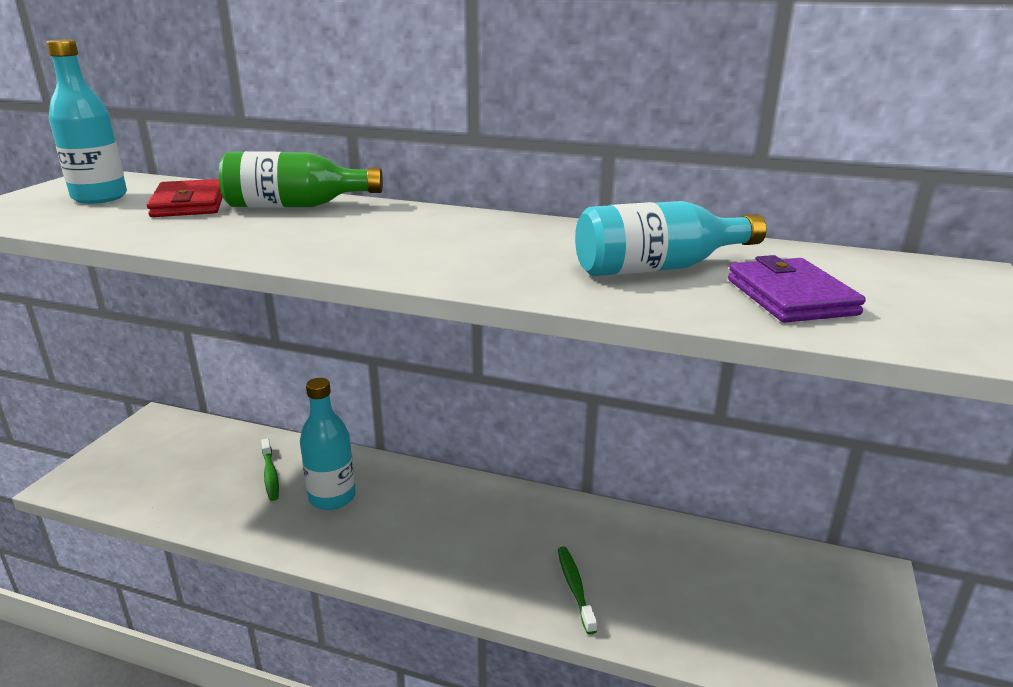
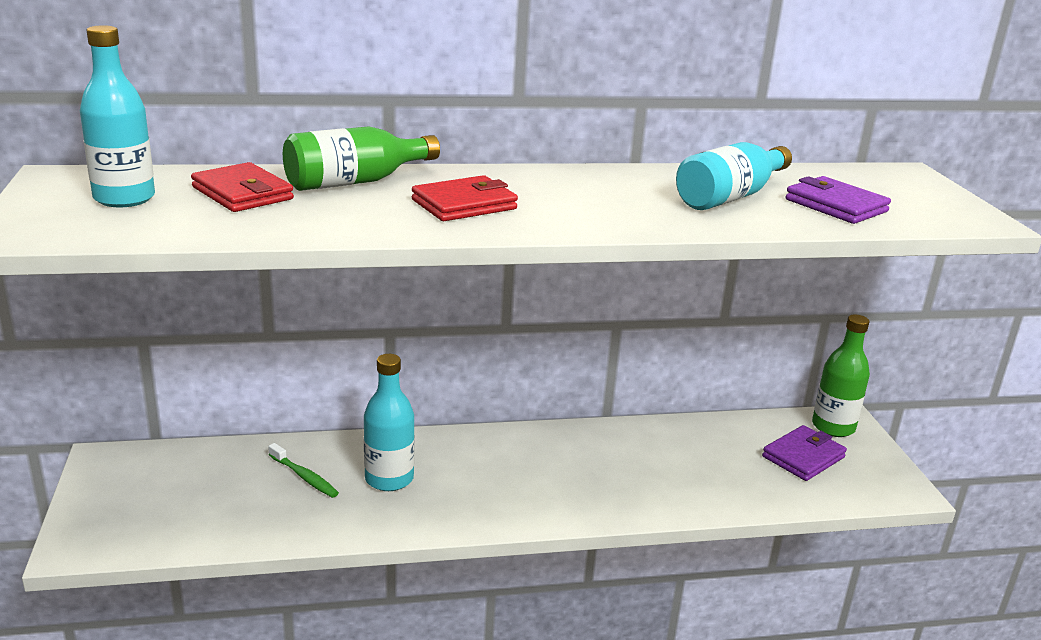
camera: 30 degrees left, 0 degrees up
green toothbrush [558,547,597,634] -> none
none -> red wallet [412,175,518,221]
none -> purple wallet [762,425,847,481]
none -> green bottle [812,315,870,437]

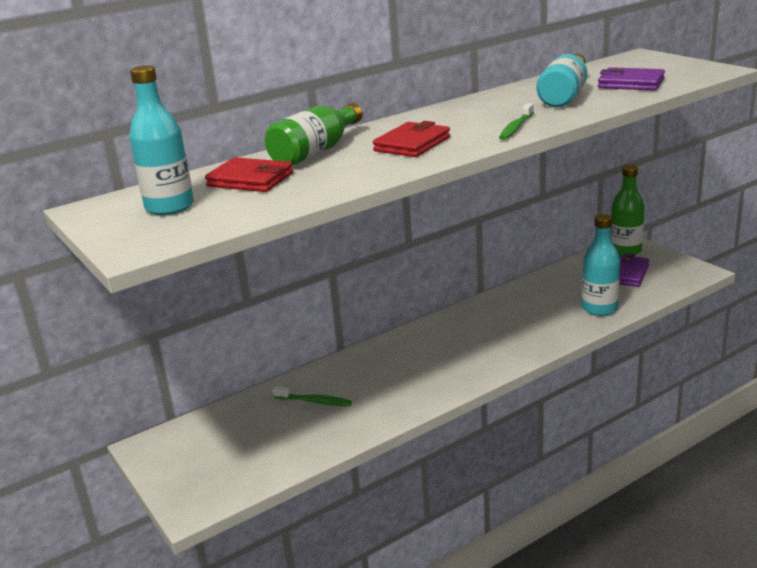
camera: 20 degrees left, 0 degrees up
turquoise bottle [364,354,415,491] -> turquoise bottle moved to [582,214,620,316]
none -> green toothbrush [499,103,534,140]

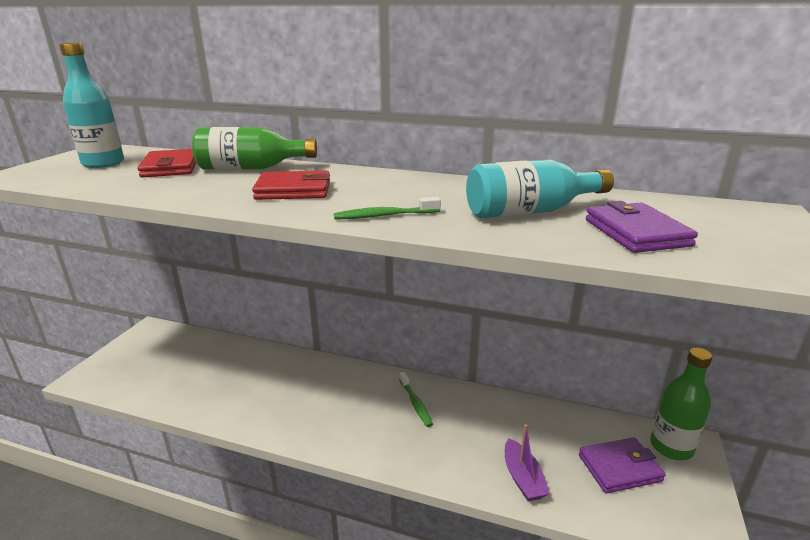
camera: 50 degrees right, 0 degrees up
green toothbrush [272,386,352,406] -> green toothbrush moved to [399,372,433,427]
turquoise bottle [582,214,620,316] -> purple boat [505,424,550,501]

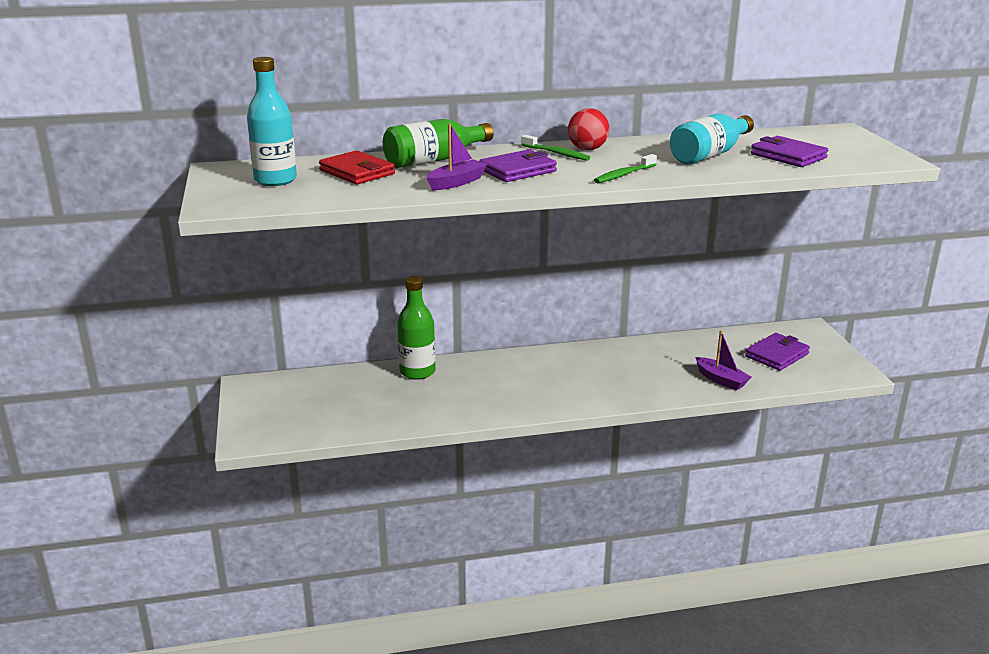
camera: 30 degrees left, 0 degrees up
red wallet [252,171,330,200] -> purple wallet [479,149,557,182]
green toothbrush [399,372,433,427] -> green toothbrush moved to [521,135,590,161]
green bottle [650,348,712,460] -> green bottle moved to [397,276,436,380]
none -> purple boat [426,123,488,190]
none -> red ball [568,108,609,150]

